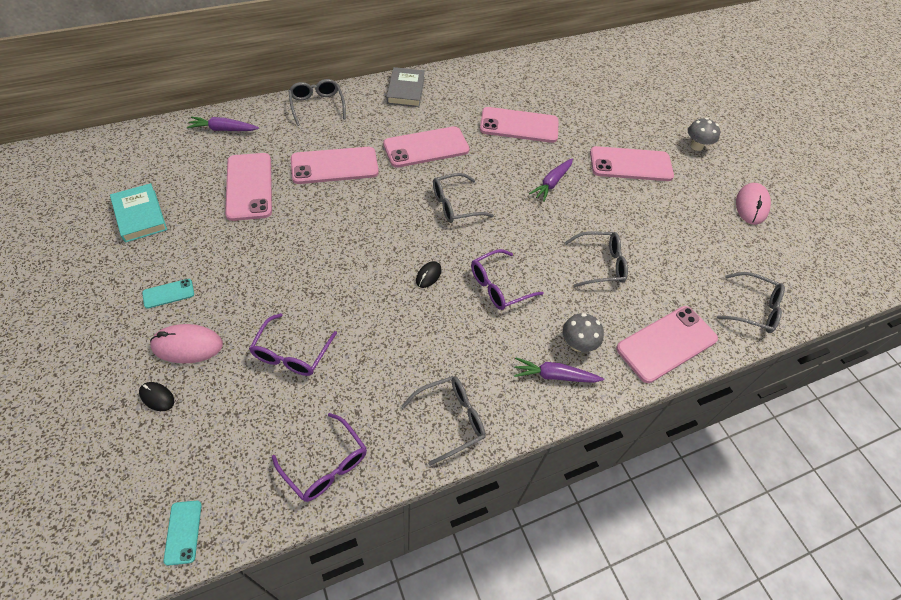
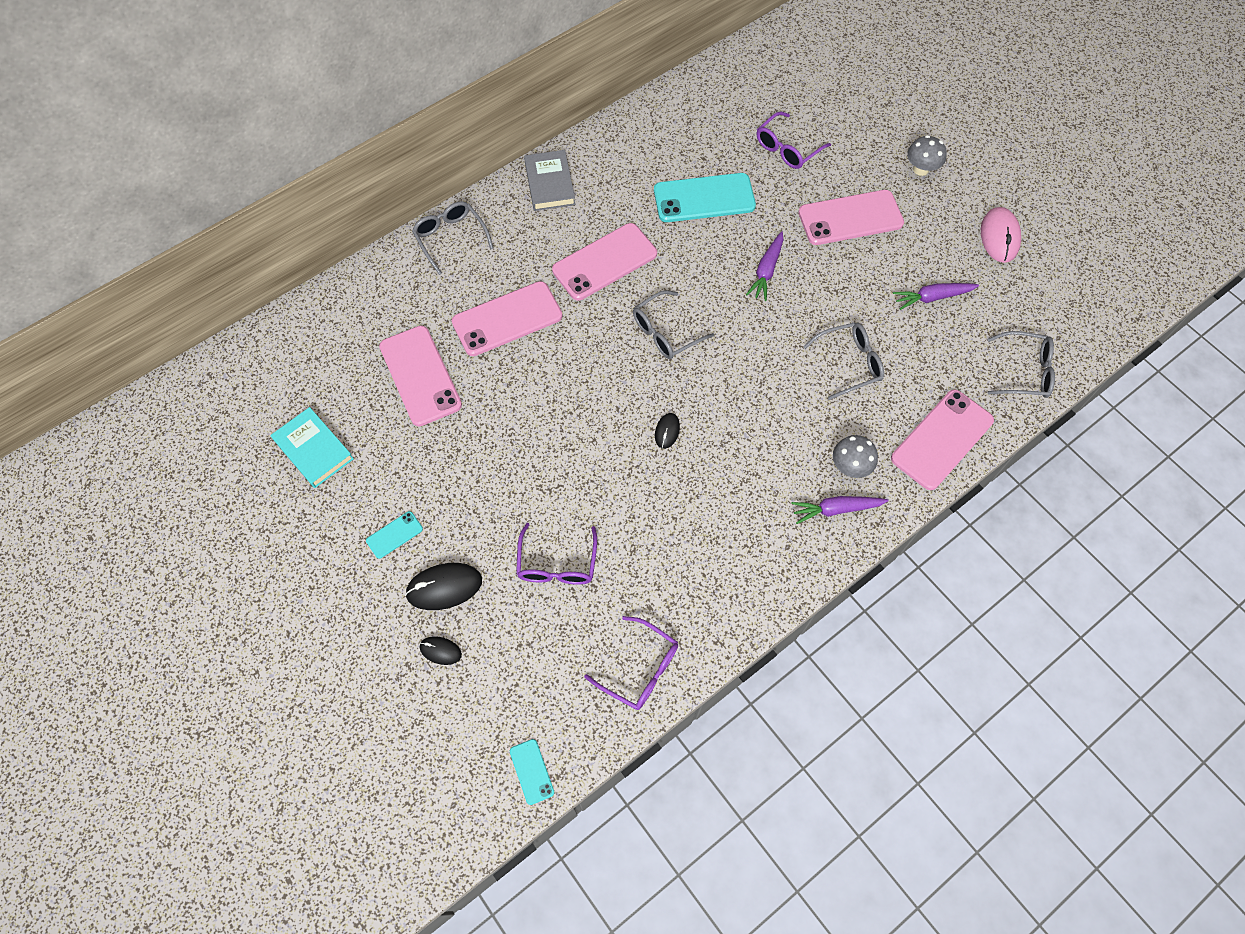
camera: 10 degrees left, 10 degrees up
pink mouse [150,324,223,363] -> black mouse [405,563,482,610]
purple carrot [187,117,259,131] -> purple carrot moved to [893,283,979,310]
grey glasses [402,376,486,466] -> none
purple glasses [471,249,543,310] -> purple glasses moved to [757,111,831,169]
pink phone [480,107,559,143] -> turquoise phone [654,173,756,222]

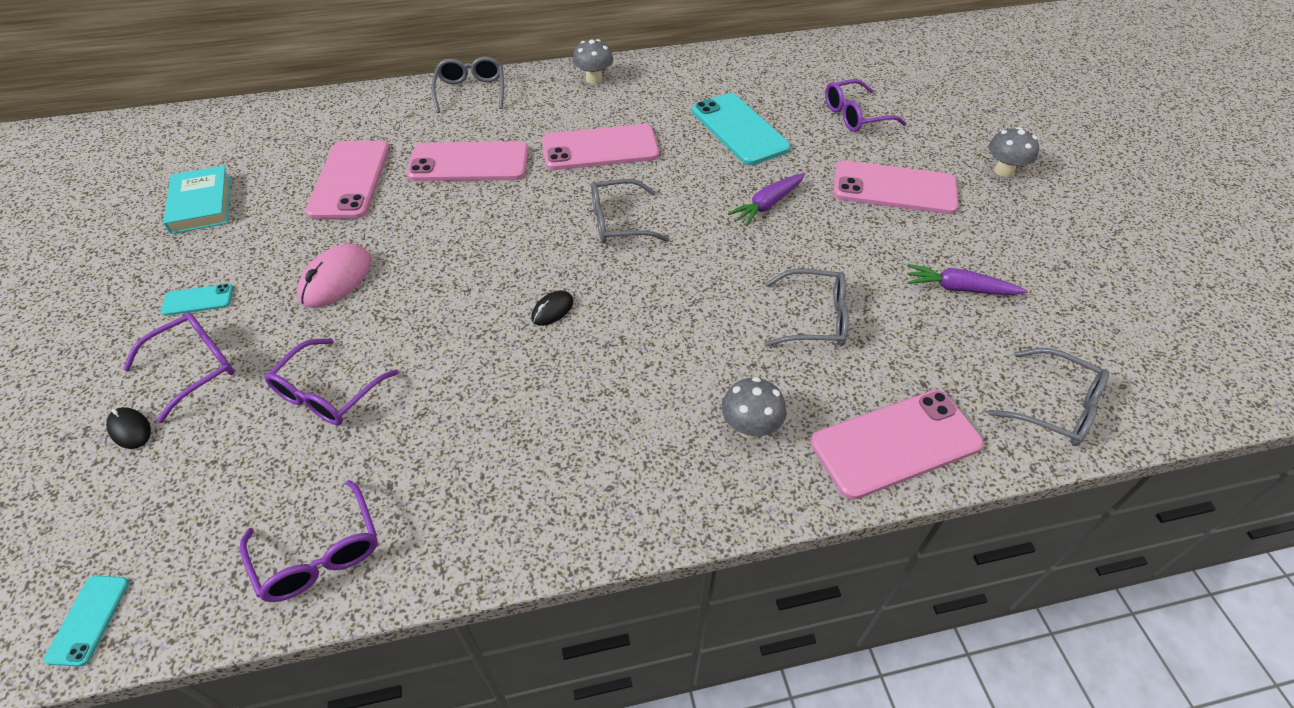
camera: 25 degrees right, 15 degrees down
black mouse [405,563,482,610] -> purple glasses [123,312,234,423]
grey book [524,150,575,211] -> grey mushroom [573,39,613,84]
turquoise phone [654,173,756,222] -> turquoise phone turned 45 degrees clockwise [692,93,791,165]
purple carrot [791,496,889,524] -> none
pink mouse [981,207,1021,263] -> pink mouse moved to [297,244,371,308]

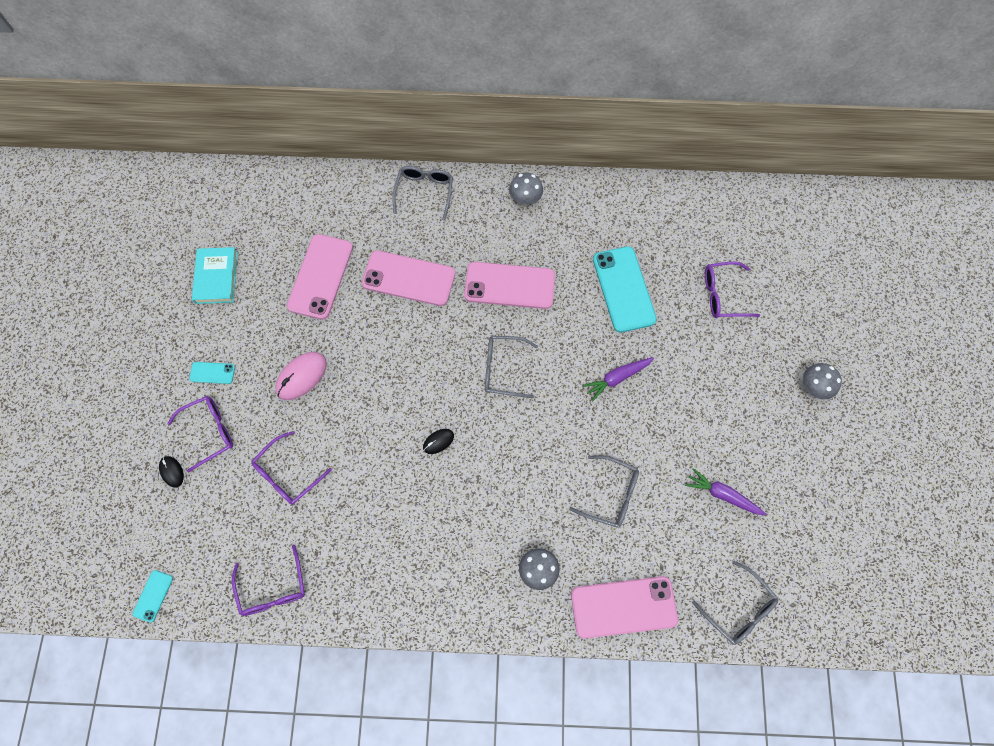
camera: 15 degrees right, 20 degrees up
pink phone [833,160,959,214] -> none

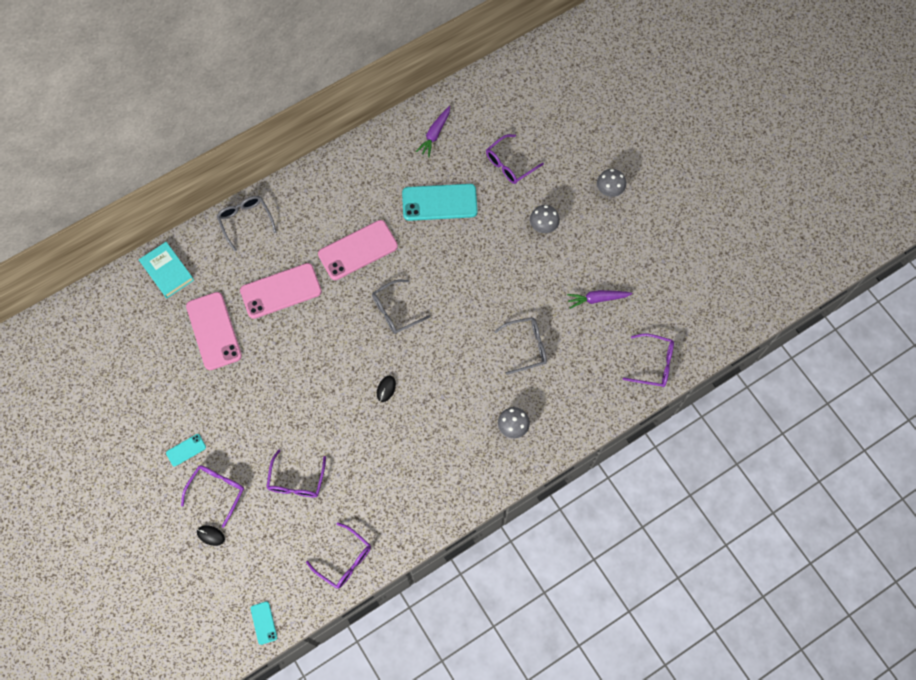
camera: 35 degrees left, 0 degrees up
turquoise book [192,247,238,304] -> turquoise book moved to [139,242,194,298]
pink mouse [275,352,327,400] -> none
grey mushroom [509,173,543,206] -> grey mushroom moved to [530,205,560,233]
pink phone [571,576,678,639] -> none
purple carrot [582,357,654,402] -> purple carrot moved to [416,106,450,157]
turquoise phone [593,246,657,333] -> turquoise phone turned 45 degrees counterclockwise [402,184,478,221]
grey glasses [692,560,778,645] -> purple glasses [623,334,674,387]

